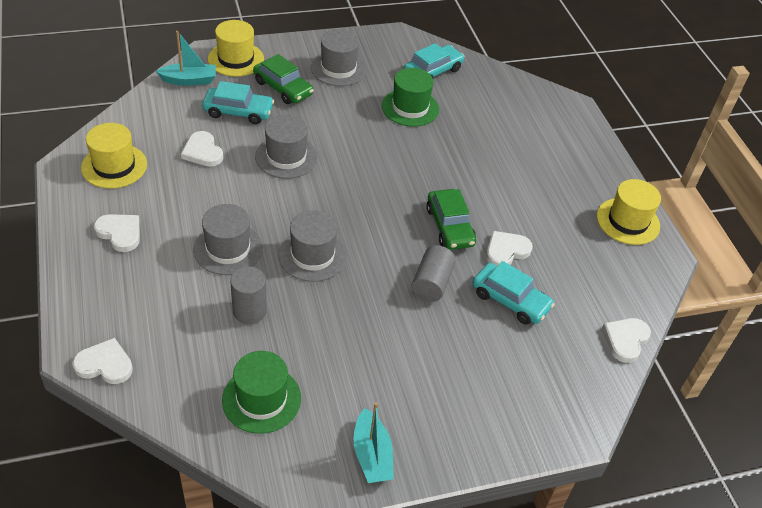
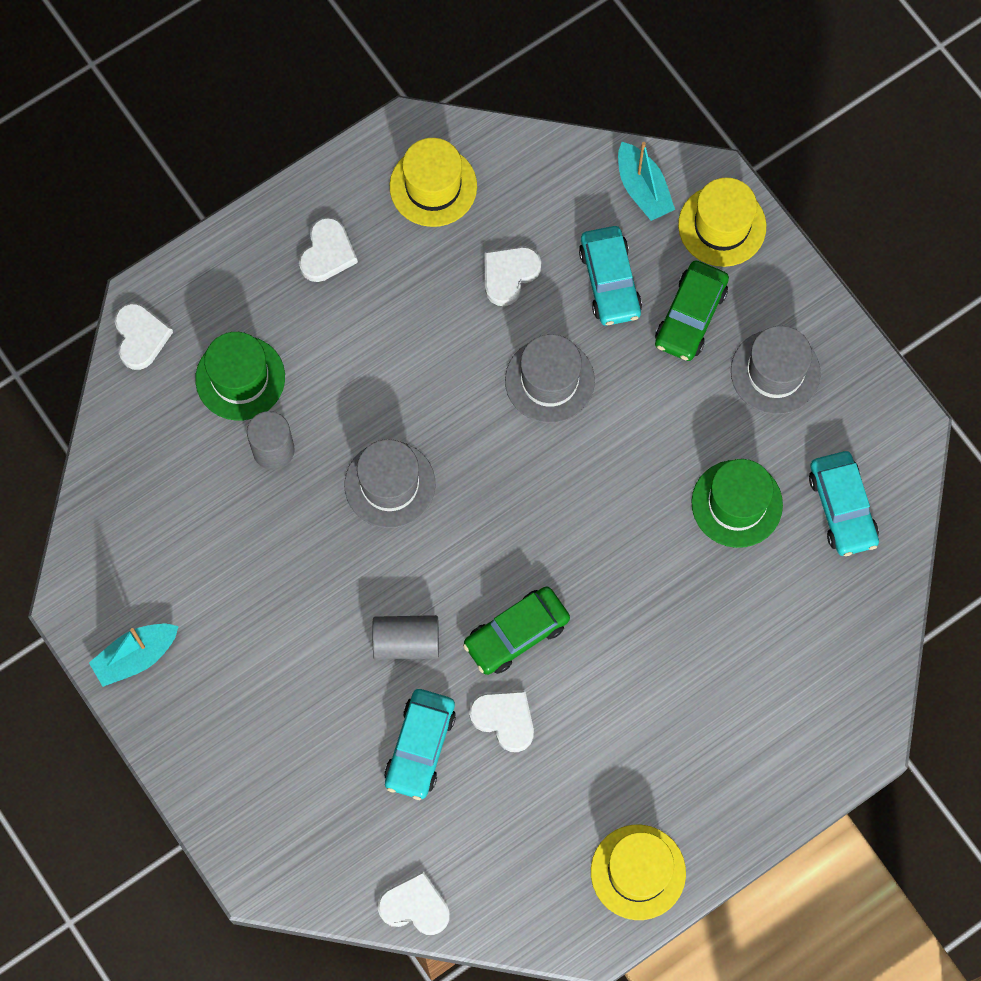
camera: 75 degrees right, 25 degrees up
grey hat [193,204,263,275] -> none
green hat [222,351,301,434] -> green hat moved to [195,332,285,421]
turquoise car [404,43,464,79] -> turquoise car turned 45 degrees clockwise [809,451,879,556]

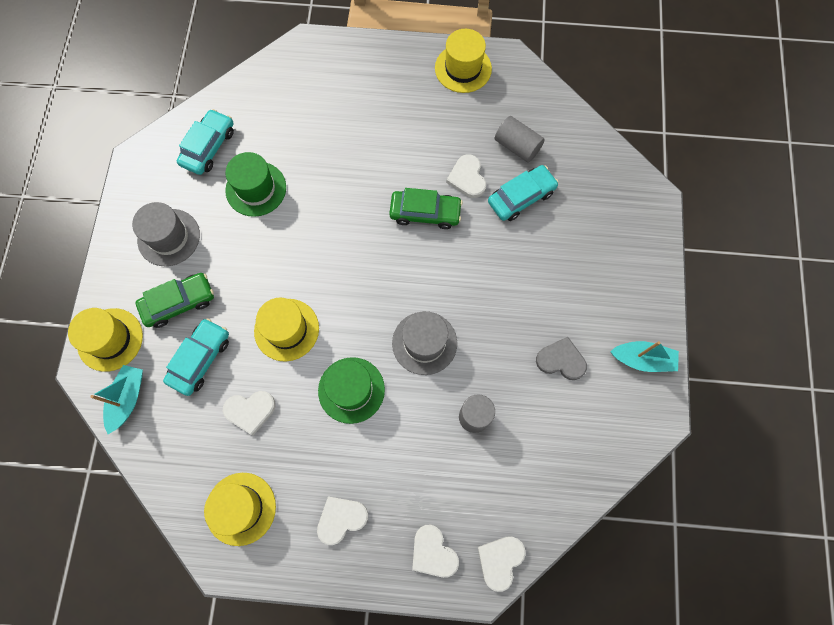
camera: 140 degrees left, 0 degrees up
green hat [195,332,285,421] -> green hat moved to [318,357,385,424]
grey cylinder [372,615,439,660] -> grey cylinder moved to [495,116,545,162]
white heart [378,871,450,935] -> white heart moved to [412,524,459,578]
grey hat [505,334,595,423] -> yellow hat [254,298,319,362]
none -> grey heart [536,337,587,380]

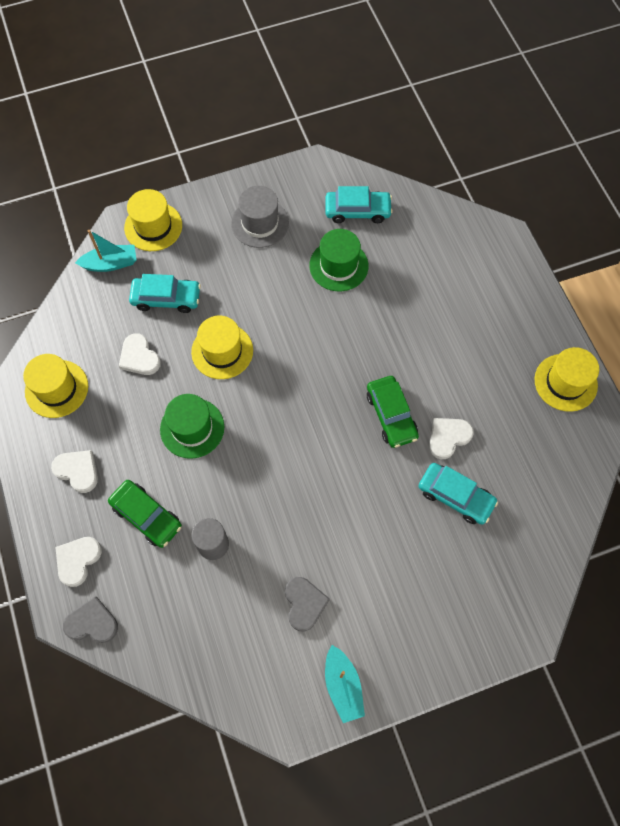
camera: 65 degrees right, 5 degrees down
green car [135,273,214,328] -> green car moved to [108,480,182,548]
grey hat [392,311,457,375] -> none
white heart [478,536,526,592] -> grey heart [63,596,118,643]
grey cylinder [495,116,545,162] -> none

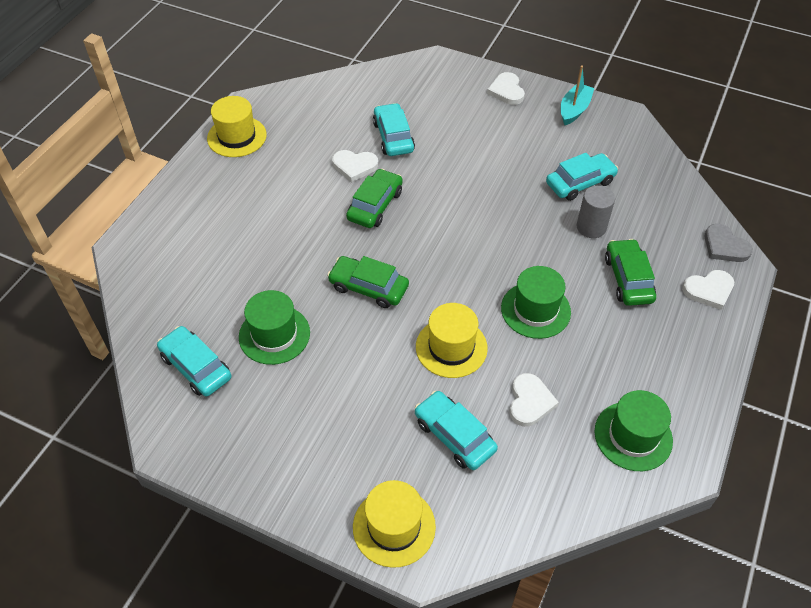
camera: 135 degrees left, 15 degrees down
yellow hat [23,354,88,418] -> green hat [595,390,673,471]
white heart [51,450,98,493] -> white heart moved to [487,72,525,105]
turquoise boat [75,230,137,272] -> none
grey hat [231,186,289,248] -> none
grey heart [285,577,330,631] -> none
none -> green car [327,256,409,308]
none -> turquoise car [546,153,618,201]

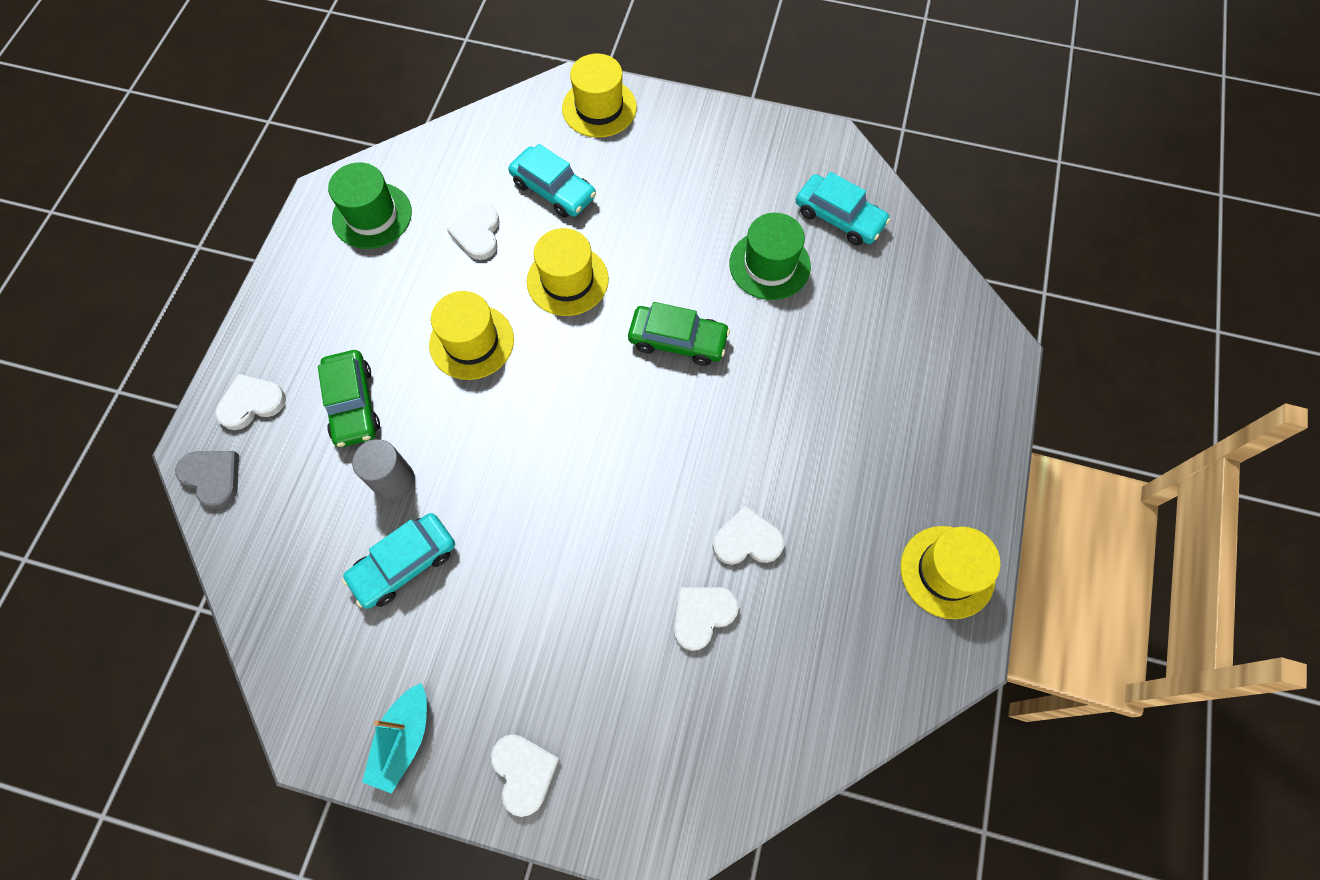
camera: 170 degrees right, 15 degrees up
green car [346,169,403,228] -> none
turquoise car [373,103,415,156] -> white heart [674,587,739,651]
green hat [501,266,571,339] -> yellow hat [429,291,514,380]

